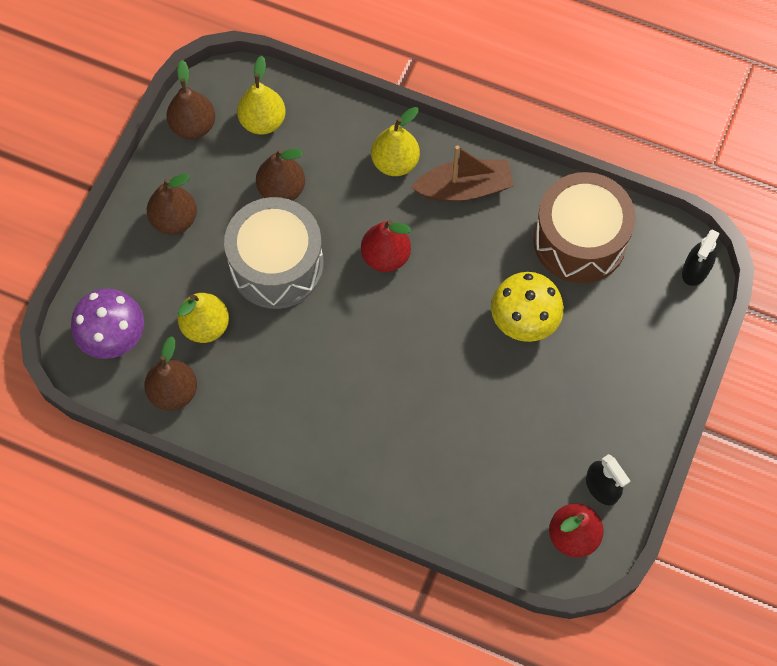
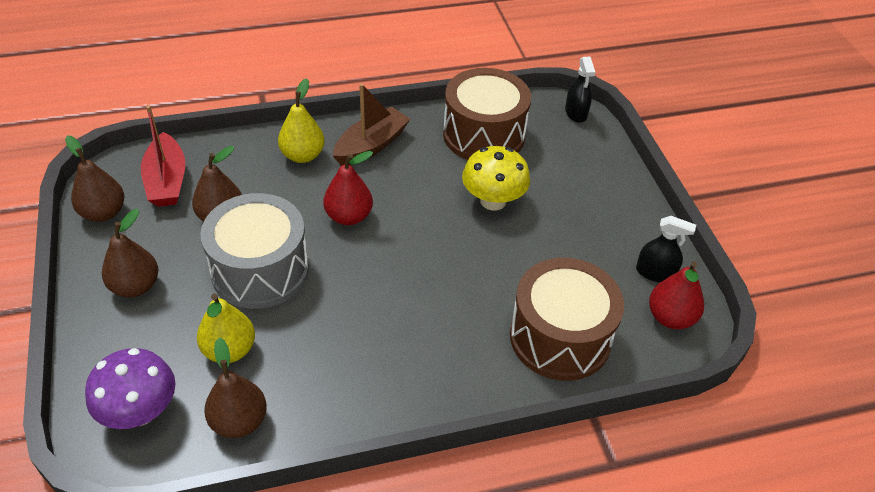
camera: 40 degrees left, 20 degrees down
yellow pear [237,56,286,135] -> red boat [141,105,185,207]
none -> brown drum [510,258,624,381]

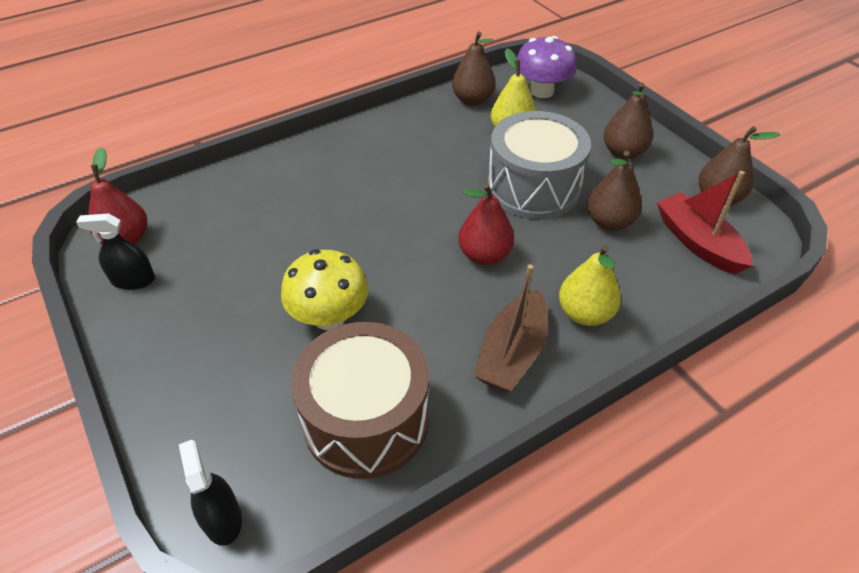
camera: 165 degrees right, 0 degrees up
brown drum [510,258,624,381] -> none

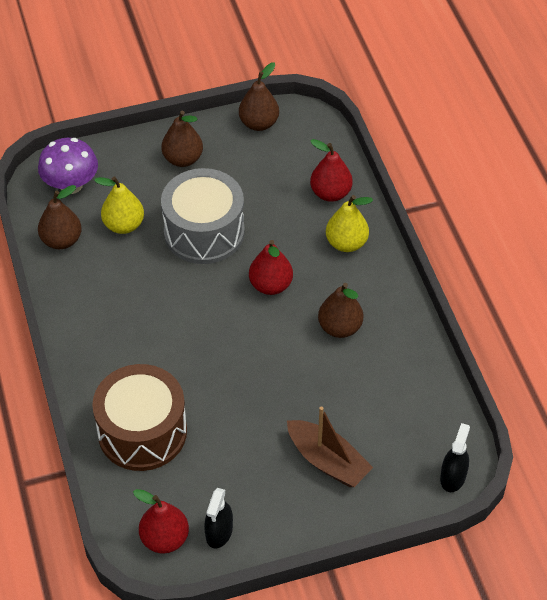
camera: 75 degrees left, 5 degrees up
black spray bottle [179,440,242,546] -> black spray bottle turned 120 degrees clockwise [440,423,470,492]
yellow mushroom [281,249,369,330] -> none
brown drum [291,322,429,479] -> brown drum moved to [92,364,187,471]
brown boat [474,265,548,392] -> brown boat moved to [287,407,373,487]
brown pear [587,151,642,231] -> brown pear moved to [318,283,363,338]
red boat [657,171,753,274] -> none
none -> red pear [310,139,353,202]

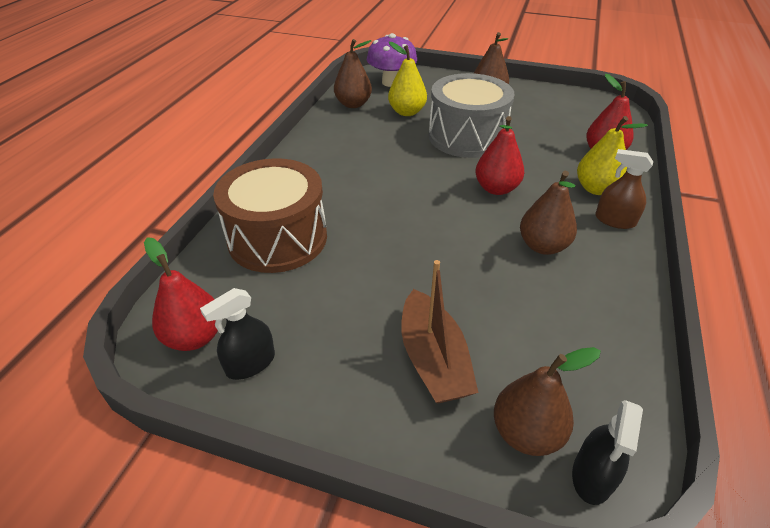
camera: 35 degrees right, 10 degrees down
brown pear [239,62,279,131] -> brown pear moved to [494,347,601,456]
black spray bottle [440,423,470,492] -> black spray bottle turned 150 degrees clockwise [572,400,643,505]
none -> brown spray bottle [595,149,653,229]

